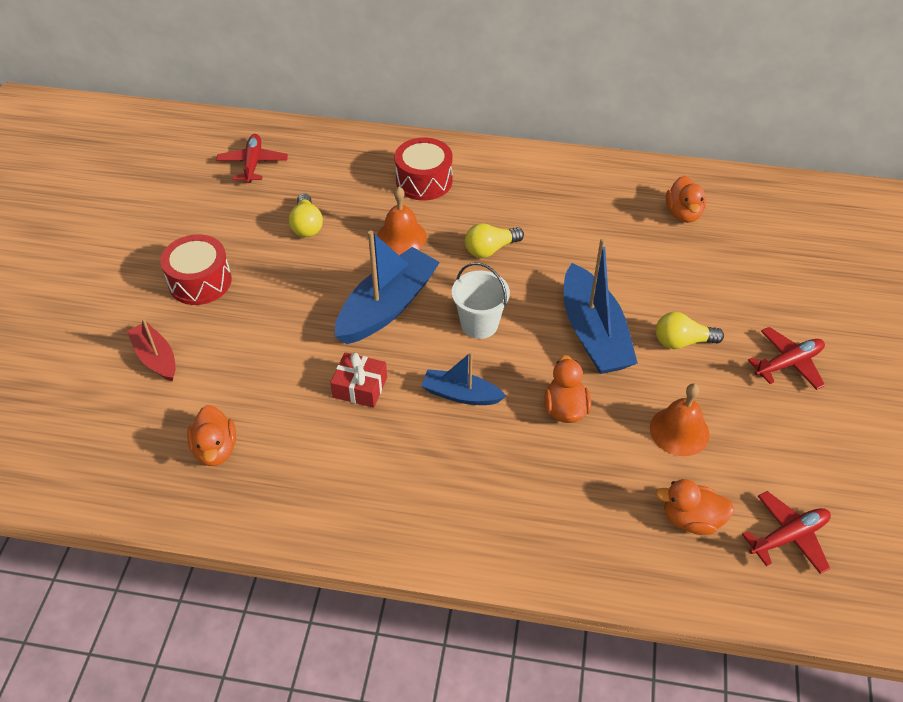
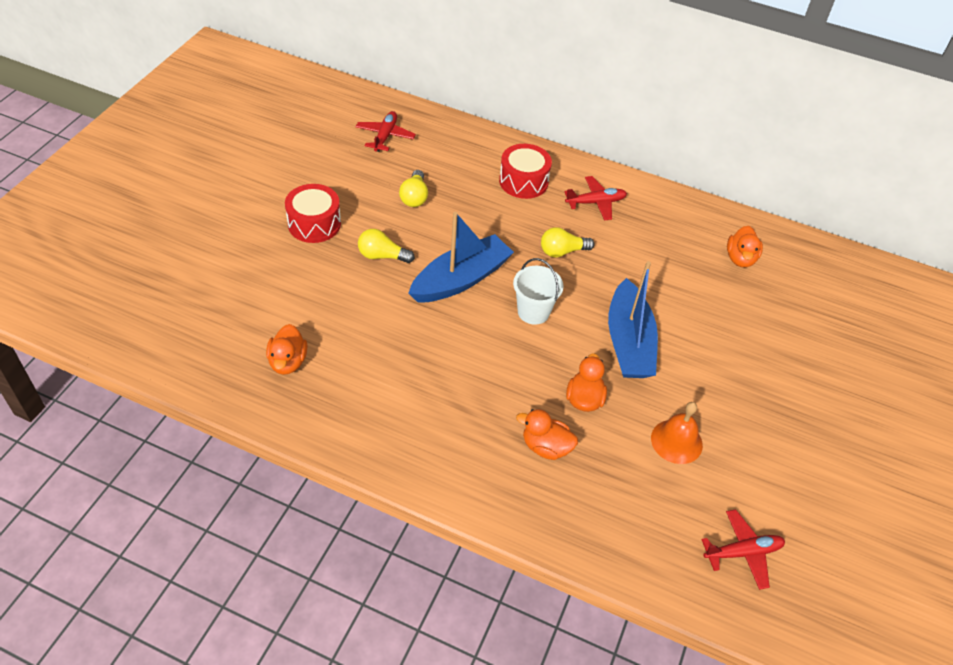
camera: 10 degrees right, 0 degrees up
red boat [127,318,176,381] -> none
red gift [330,352,387,408] -> none
orange bell [377,187,427,255] -> none
blue boat [421,352,506,405] -> none
orange duck [655,479,735,535] -> orange duck moved to [516,409,578,460]
yellow light bulb [656,312,724,349] -> yellow light bulb moved to [358,229,415,263]
red plane [748,327,825,390] -> red plane moved to [564,176,627,221]

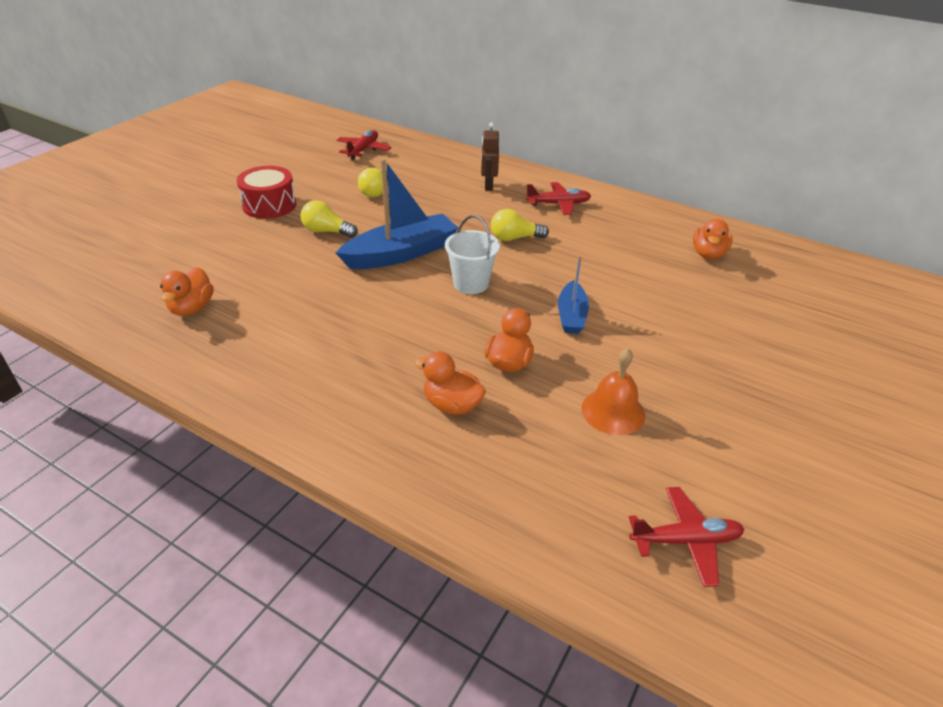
camera: 10 degrees right, 10 degrees down
red drum [499,144,552,199] -> brown robot [481,123,499,191]
blue boat [608,261,658,378] -> blue boat [558,255,589,334], size x0.57

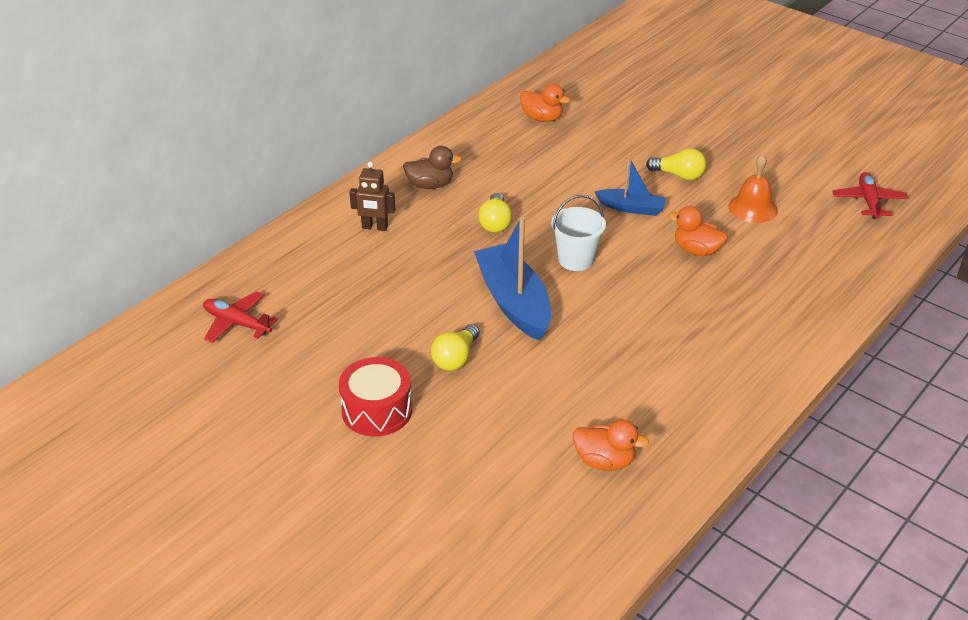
camera: 80 degrees left, 0 degrees up
yellow light bulb [358,168,388,197] -> yellow light bulb moved to [646,148,706,180]
orange duck [414,351,486,415] -> none
red plane [526,182,591,215] -> brown duck [403,146,462,189]

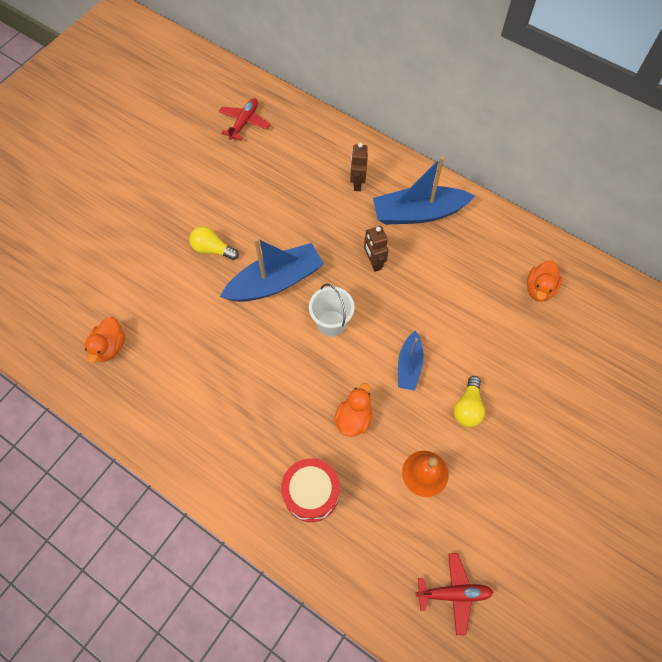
camera: 85 degrees right, 25 degrees up
red drum [339,357,412,437] -> red drum moved to [281,458,340,522]
brown duck [403,146,462,189] -> blue boat [373,157,475,225]
yellow light bulb [478,193,512,233] -> brown robot [364,226,388,272]

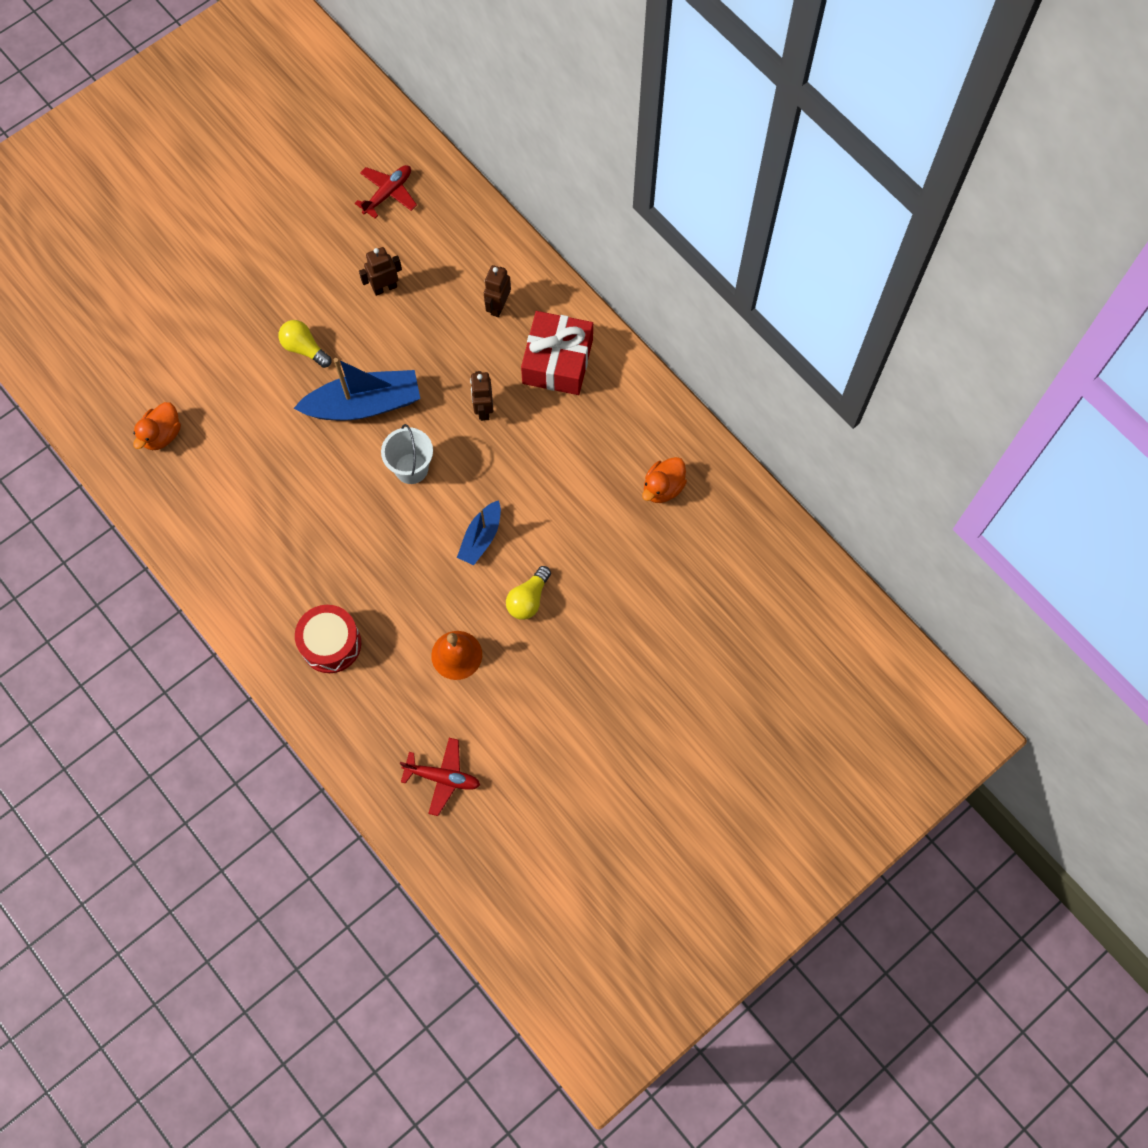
camera: 15 degrees right, 5 degrees up
orange duck [334,383,372,437] -> none
blue boat [373,157,475,225] -> red gift [521,311,593,395]
none -> brown robot [359,247,402,296]

